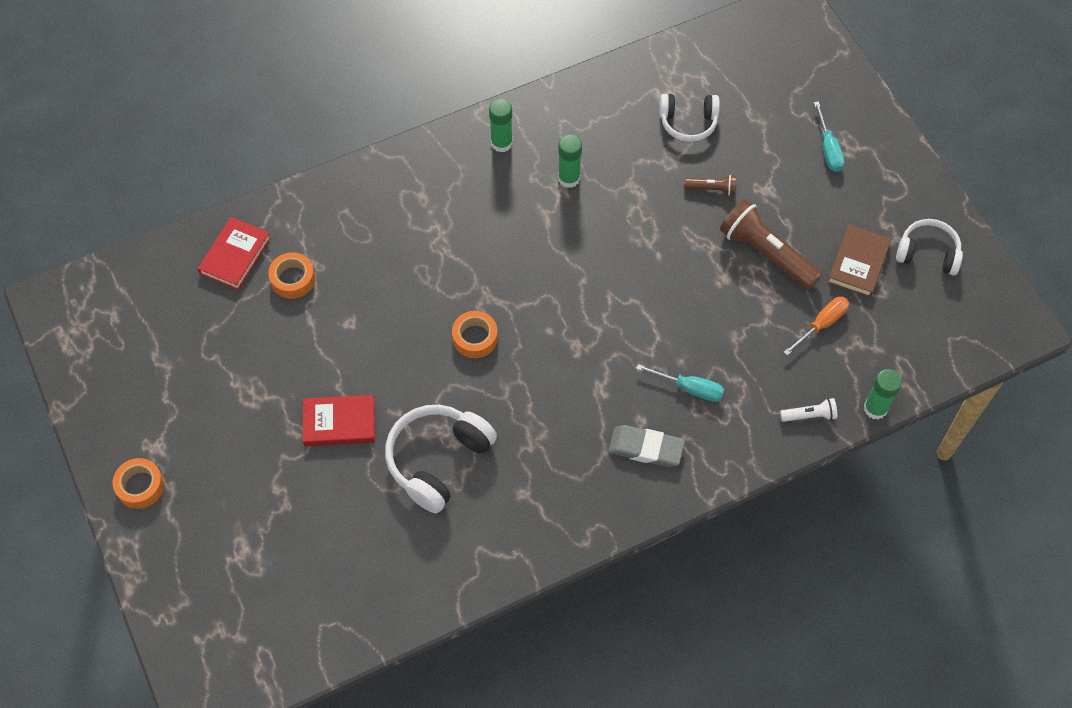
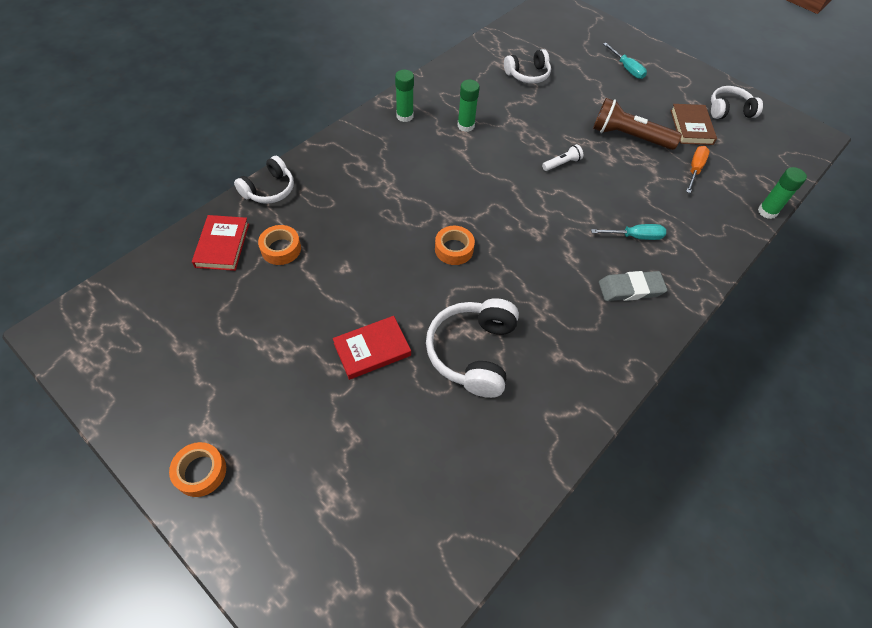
camera: 25 degrees left, 5 degrees down
brown flashlight [684,175,736,196] -> none
white flashlight [780,398,837,422] -> white flashlight moved to [542,144,583,171]
none -> white headphones [234,156,294,204]

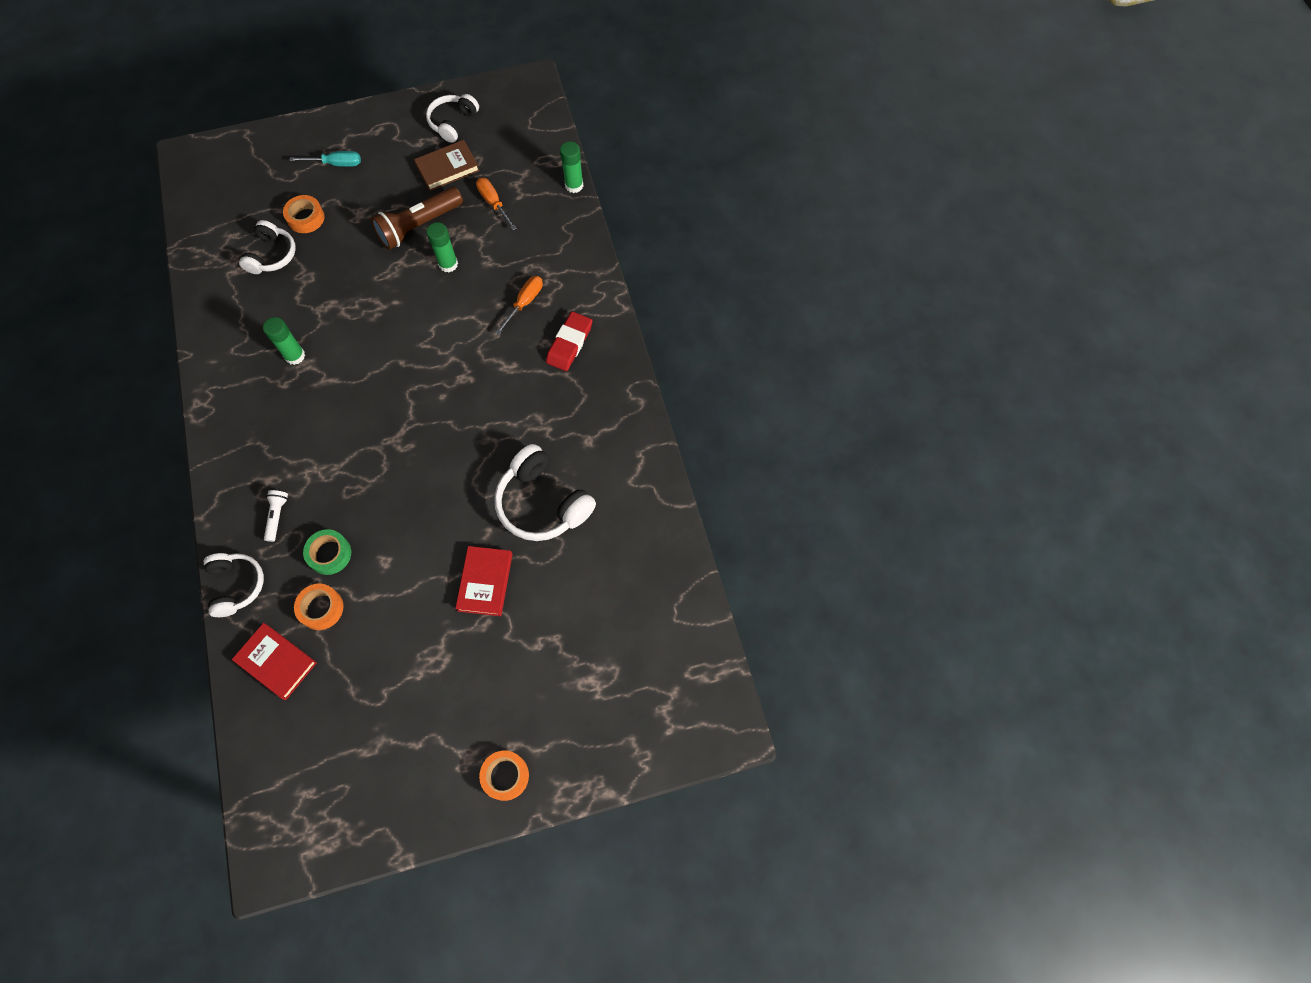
camera: 55 degrees left, 10 degrees up
green glue stick [395,70,414,122] -> green glue stick moved to [426,222,458,273]
orange tape [435,226,475,265] -> orange tape moved to [283,195,325,233]
white flashlight [542,144,583,171] -> white flashlight moved to [264,490,288,542]
turquoise screwdriver [591,224,666,240] -> orange screwdriver [495,276,543,335]
grey eraser [599,271,667,301] -> red eraser [546,312,592,371]
brown book [670,104,717,145] -> brown book turned 60 degrees counterclockwise [414,140,480,191]
none -> green tape [303,529,351,575]

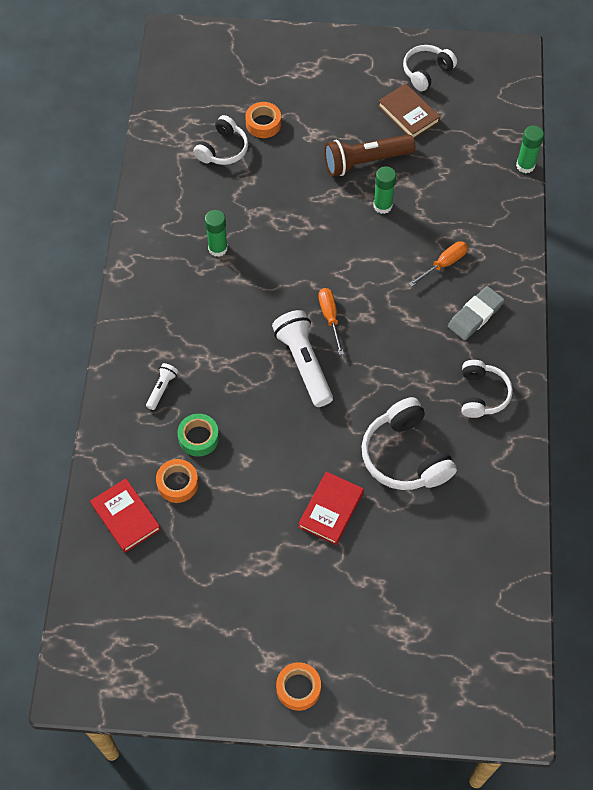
camera: 20 degrees right, 5 degrees down
white headphones [204,553,264,617] -> white headphones moved to [461,360,513,418]
turquoise screwdriver [289,151,361,167] -> none
brown book [414,140,480,191] -> brown book turned 60 degrees clockwise [378,84,440,138]
orange screwdriver [476,178,517,230] -> orange screwdriver moved to [318,288,344,355]
red eraser [546,312,592,371] -> grey eraser [448,286,504,340]
none -> white flashlight [272,310,333,407]

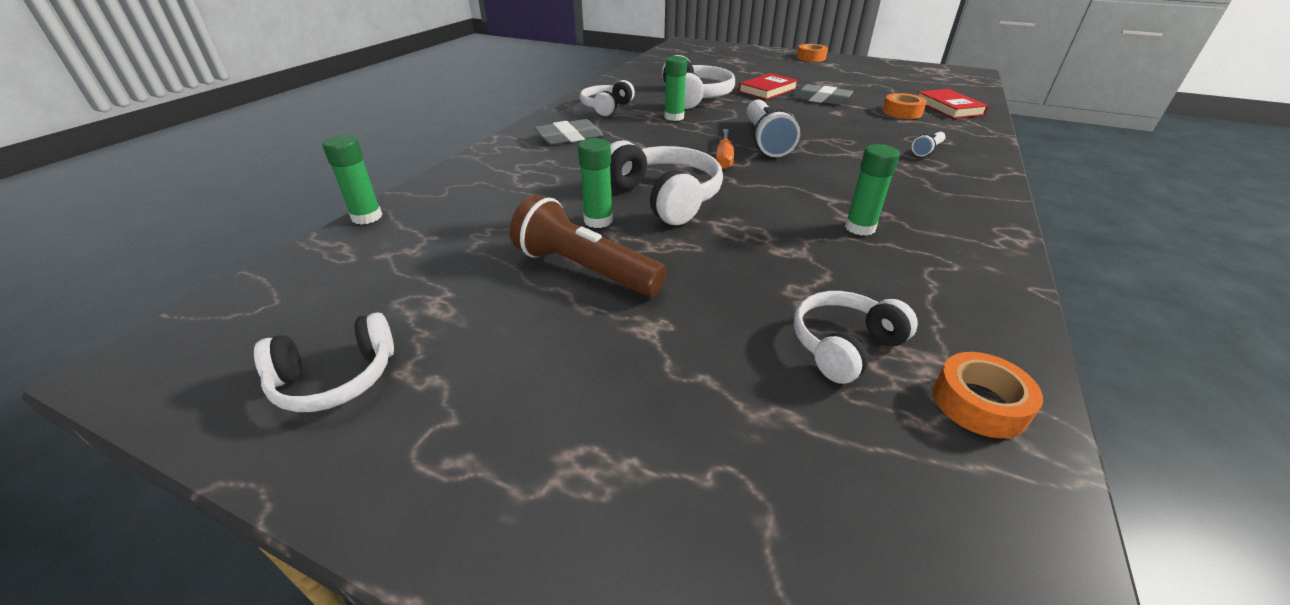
camera: 160 degrees left, 25 degrees down
green tape [177,414,219,457] -> none
orange tape [245,102,281,138] -> orange tape moved to [933,352,1043,438]
brown flashlight [324,134,415,176] -> brown flashlight turned 150 degrees counterclockwise [510,195,667,297]
brown book [378,84,440,138] -> none
orange screwdriver [409,241,468,287] -> none
none -> white headphones [610,140,723,225]
none -> green glue stick [664,56,687,121]
none -> grey eraser [792,84,853,105]

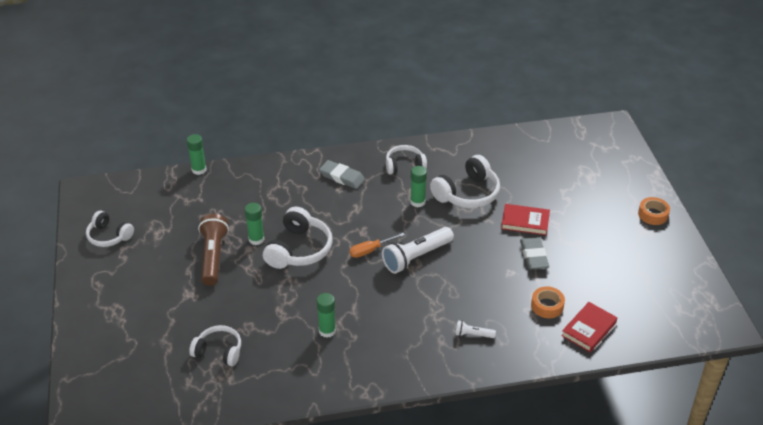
camera: 55 degrees right, 5 degrees up
orange tape [933,352,1043,438] -> none

